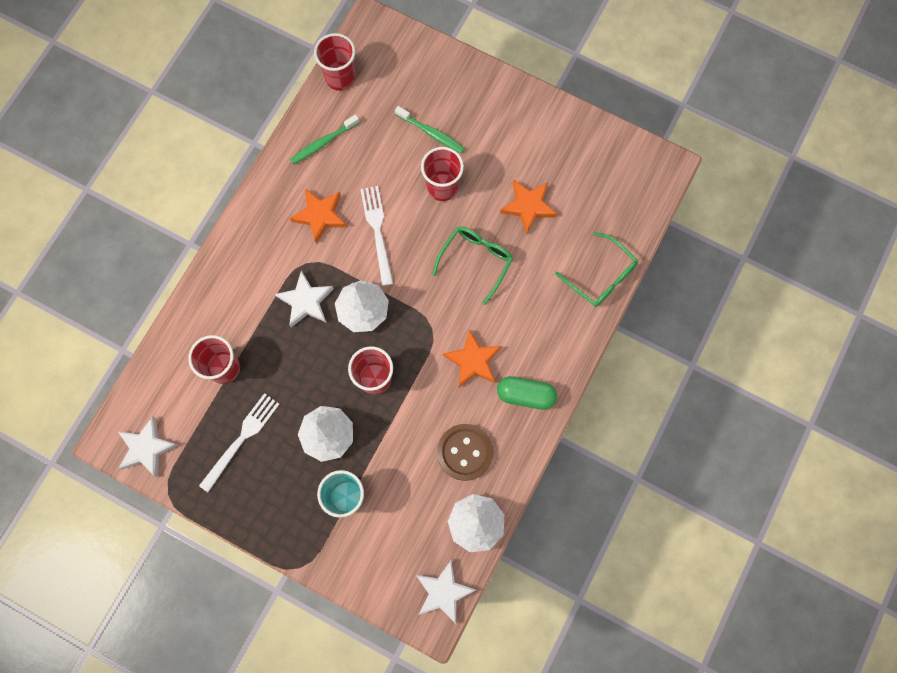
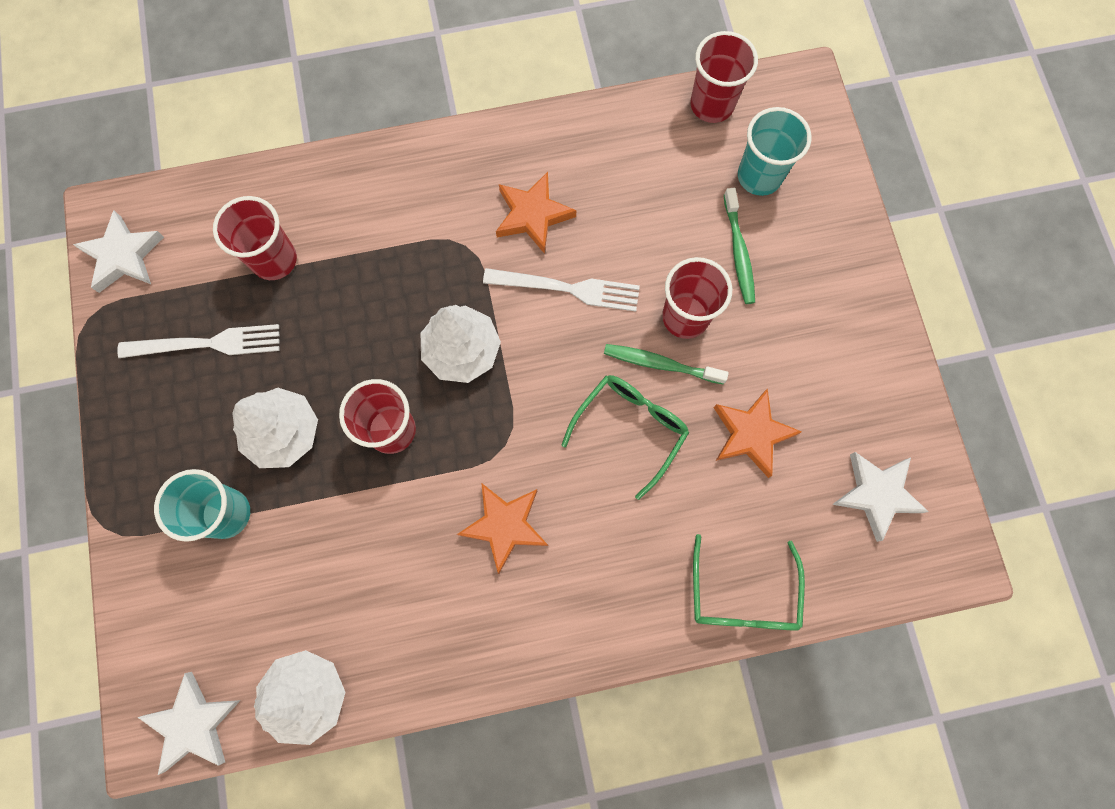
camera: 50 degrees right, 0 degrees up
white star [275,270,334,327] -> white star moved to [832,452,929,542]
green toothbrush [290,114,359,165] -> green toothbrush moved to [604,344,729,385]
white fork [360,186,393,286] -> white fork turned 60 degrees clockwise [483,268,640,312]
green glasses [432,226,513,305] -> green glasses turned 45 degrees counterclockwise [561,375,689,500]
brown button [437,424,493,481] -> none
green capsule [497,376,557,410] -> none
none -> turquoise cup [738,107,812,196]

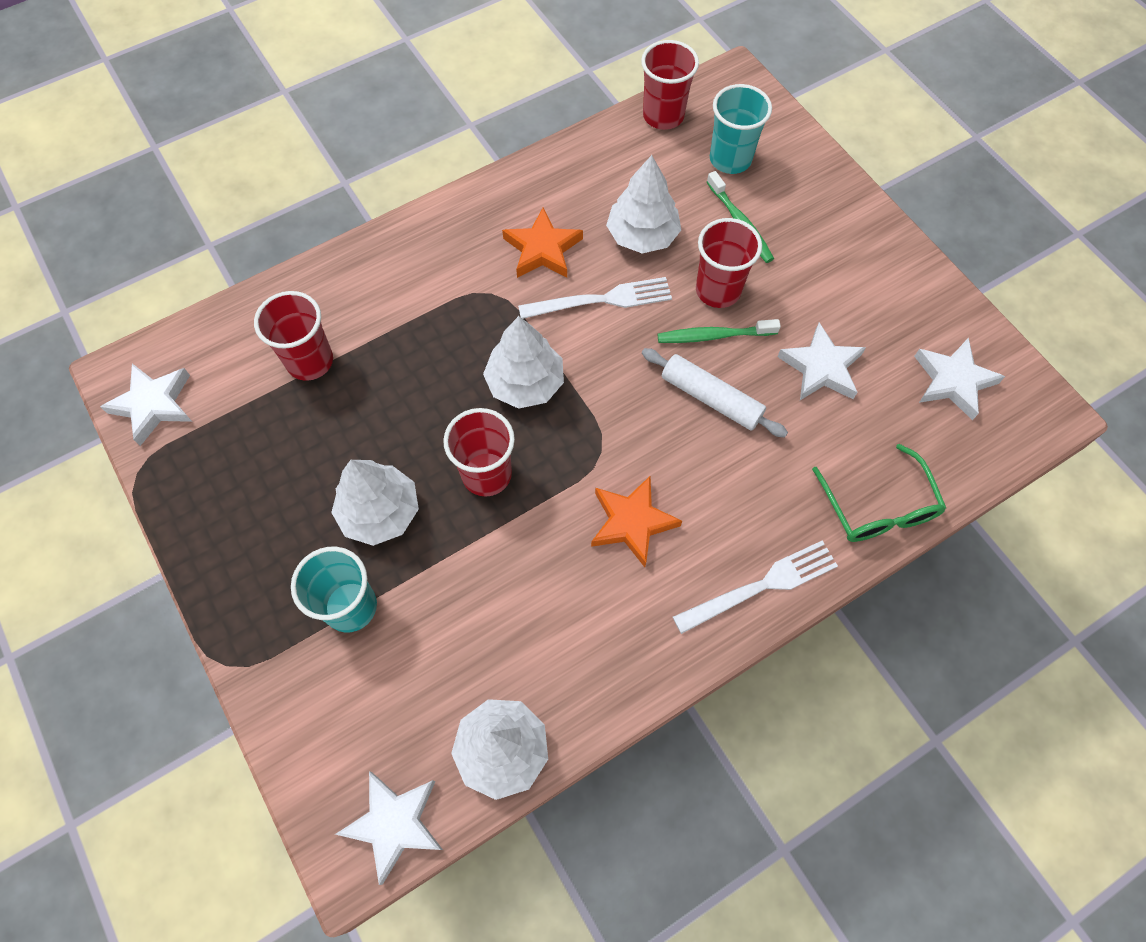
camera: 20 degrees left, 10 degrees down
white fork [117,324,280,358] -> white fork moved to [673,540,838,634]
green glasses [561,375,689,500] -> white rolling pin [642,348,788,438]
orange star [714,388,802,478] -> white star [777,322,866,400]
none -> white tree [606,155,681,253]

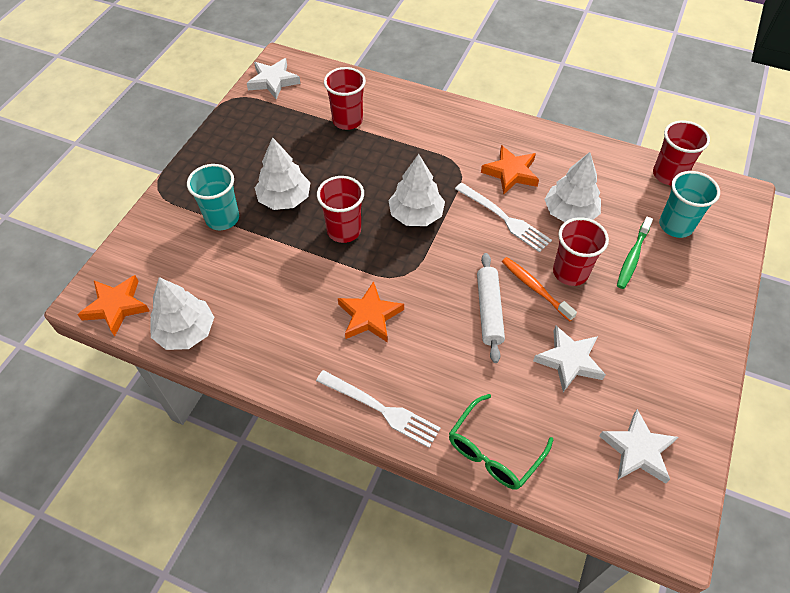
camera: 55 degrees right, 10 degrees down
white star [335,771,443,885] -> orange star [77,275,150,336]
green toothbrush [658,319,781,343] -> orange toothbrush [502,257,577,321]

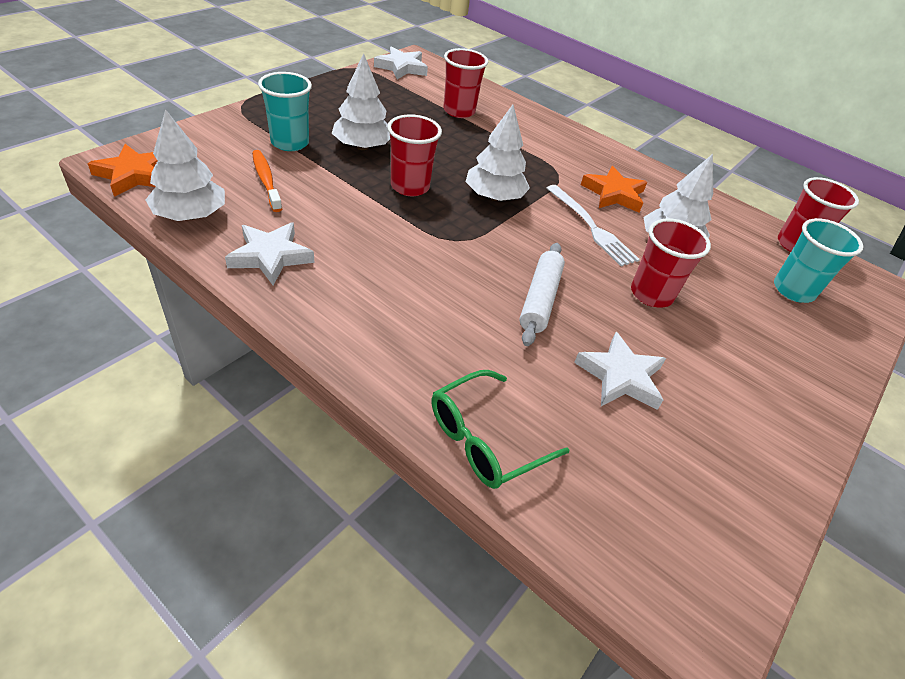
camera: 10 degrees right, 10 degrees down
white fork [316,370,441,448] -> none
orange star [338,281,404,343] -> none
orange toothbrush [502,257,577,321] -> orange toothbrush moved to [252,150,282,212]
white star [599,409,678,484] -> white star moved to [225,222,315,285]
green toothbrush [617,217,653,289] -> none

